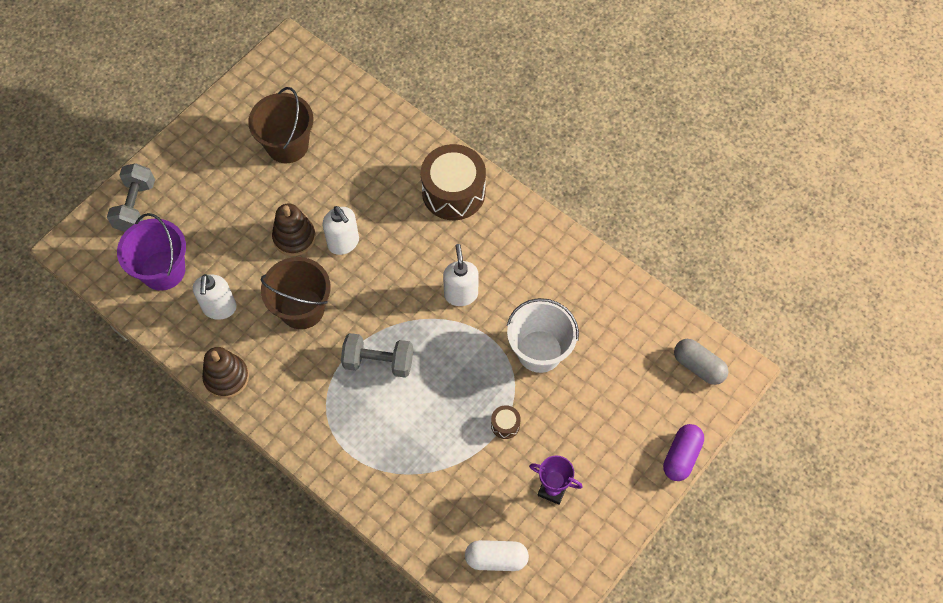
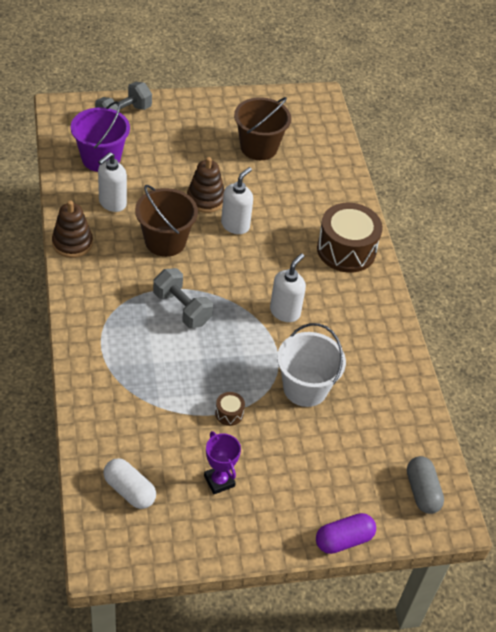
camera: 35 degrees right, 15 degrees down
white soap dispenser [323,206,359,255] -> white soap dispenser turned 150 degrees counterclockwise [221,167,253,234]

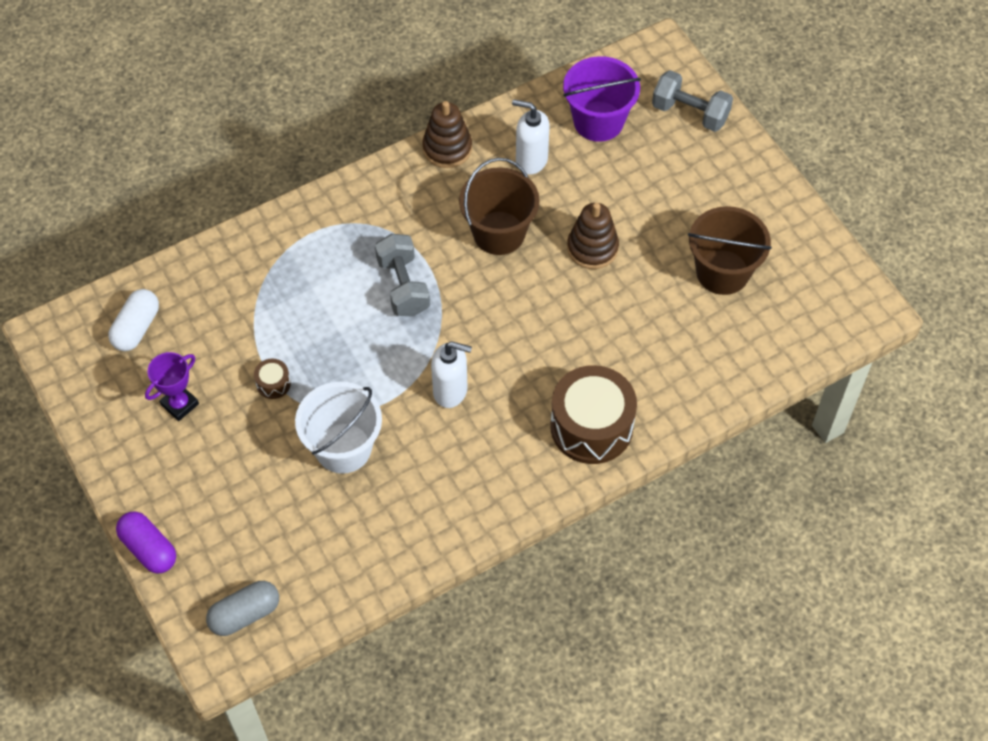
camera: 75 degrees right, 10 degrees up
grey dumbbell [153,268,213,328] -> grey dumbbell turned 45 degrees counterclockwise [375,234,430,317]
white soap dispenser [221,167,253,234] -> none

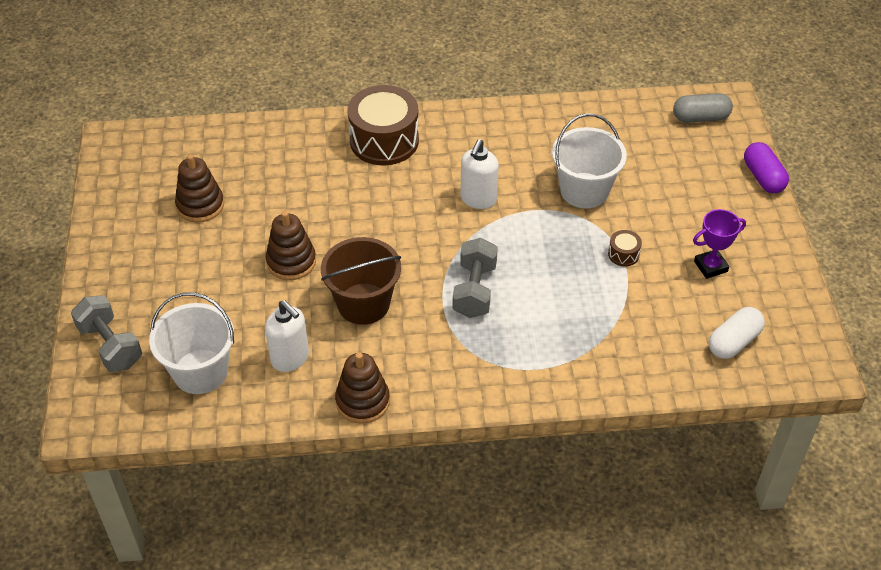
camera: 155 degrees left, 10 degrees down
white soap dispenser [431,341,472,408] -> white soap dispenser turned 105 degrees counterclockwise [460,139,499,209]
purple bucket [563,56,641,142] -> white bucket [149,292,234,394]
brown bucket [688,206,772,295] -> brown stacking toy [175,154,224,222]

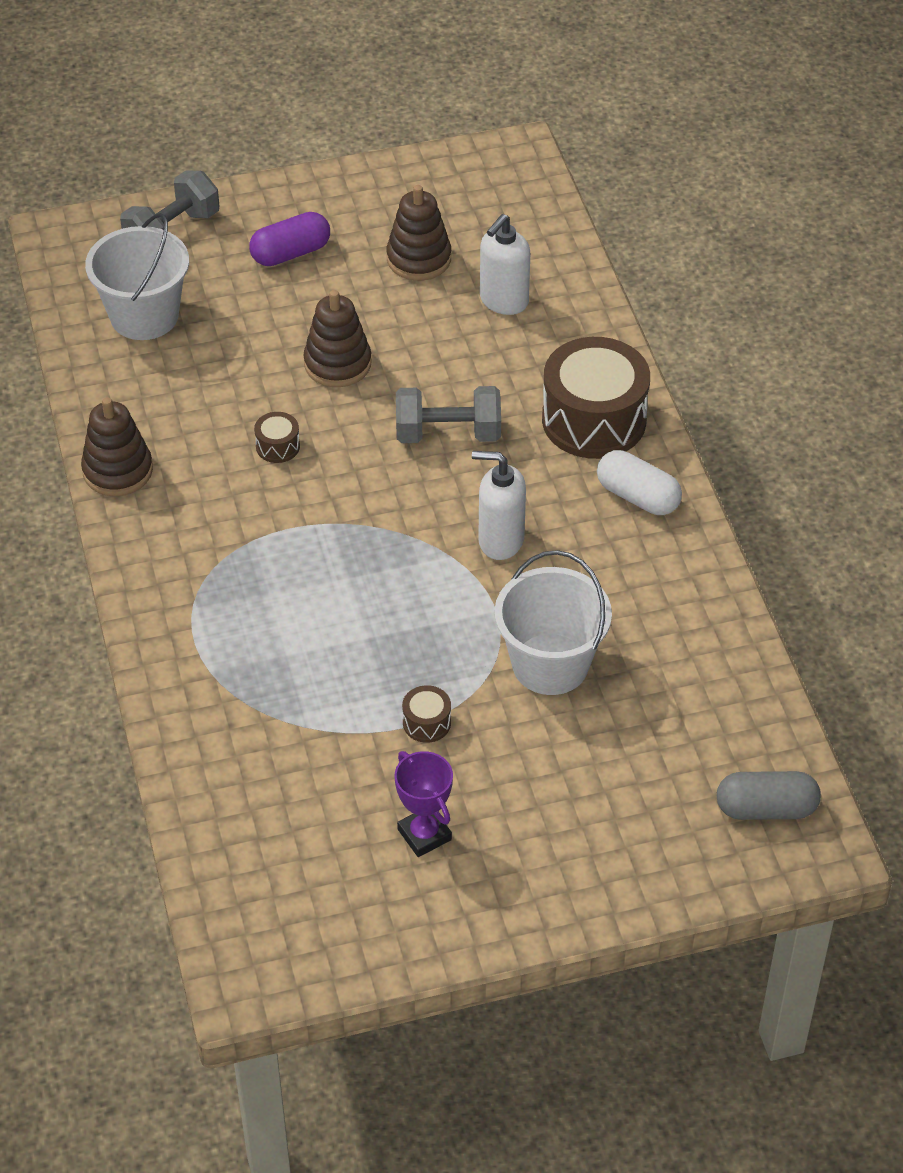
camera: 80 degrees right, 0 degrees up
white soap dispenser [265,300,309,372] -> white soap dispenser moved to [480,214,530,315]
brown bucket [321,237,401,325] -> brown drum [254,412,300,463]
grey dumbbell [453,238,498,318] -> grey dumbbell moved to [396,386,501,443]
grey capsule [673,93,733,123] -> grey capsule turned 75 degrees counterclockwise [717,771,821,820]
white capsule [709,307,765,359] -> white capsule moved to [597,450,682,515]
purple capsule [744,142,789,193] -> purple capsule moved to [249,212,330,266]

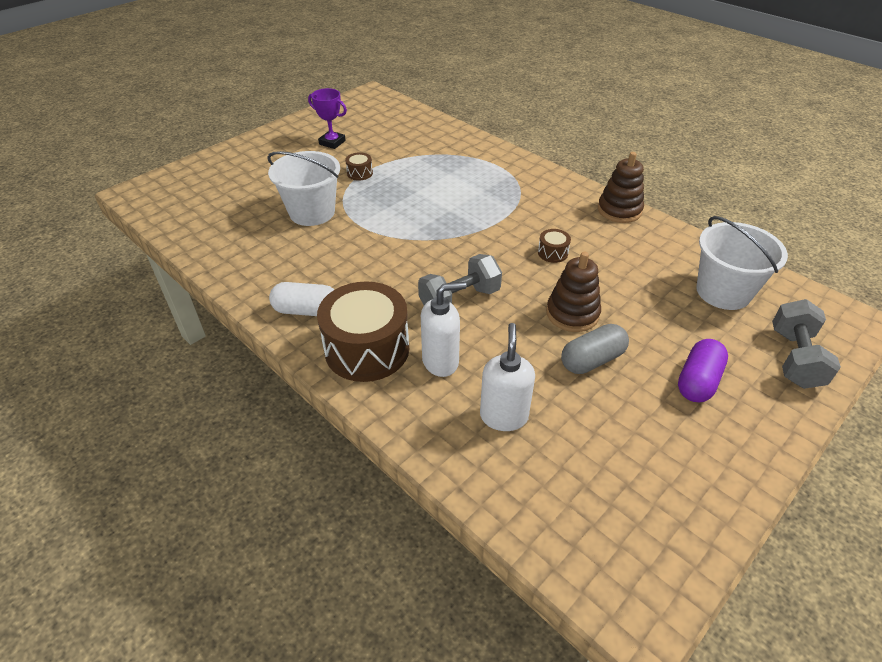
camera: 150 degrees right, 5 degrees down
brown stacking toy [386,185,451,281] -> none
white soap dispenser [472,451,526,560] -> white soap dispenser moved to [421,282,467,377]
grey capsule [717,771,821,820] -> grey capsule moved to [561,324,629,374]

